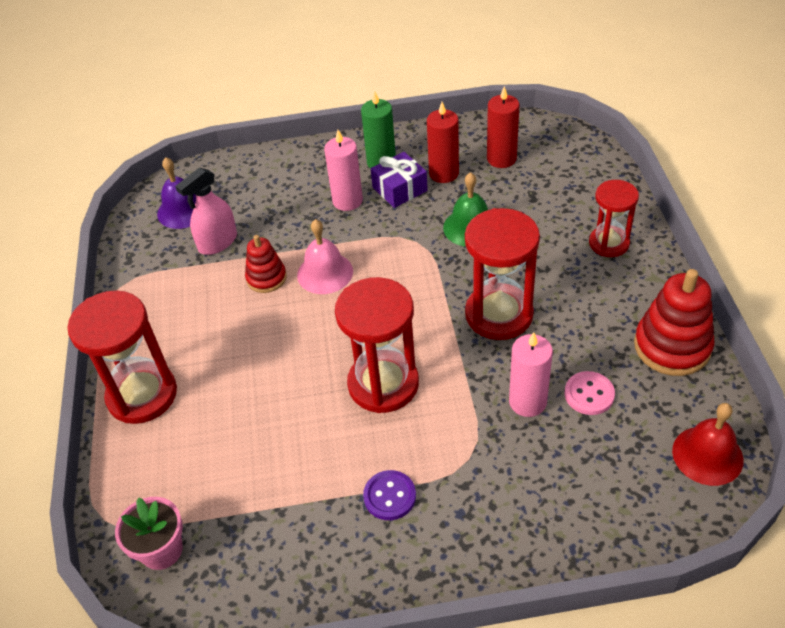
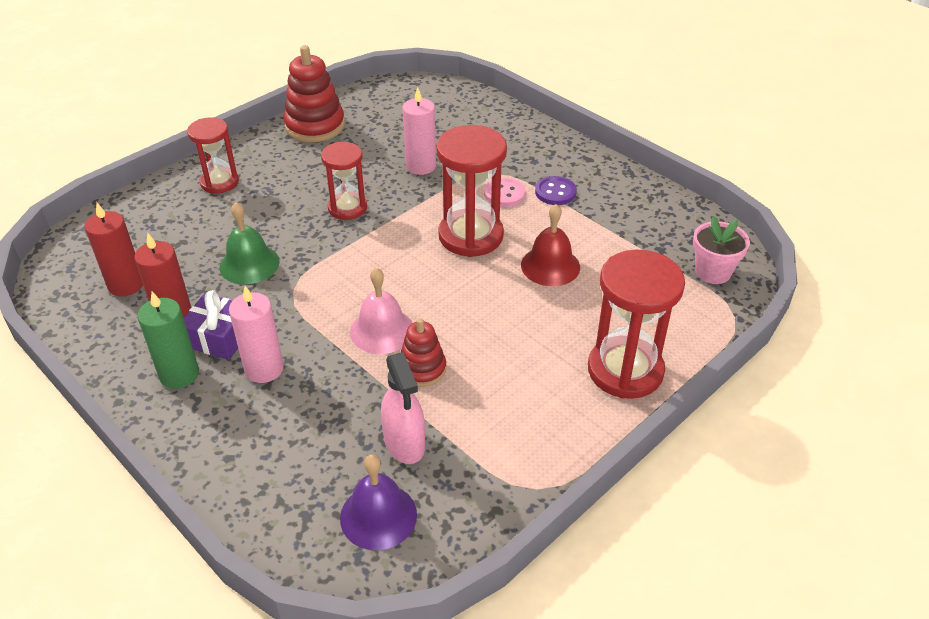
camera: 130 degrees left, 5 degrees down
pink spray bottle [175,168,237,255] -> pink spray bottle turned 60 degrees clockwise [381,353,425,464]
red hourglass [465,208,540,340] -> red hourglass [321,142,367,220], size x0.62
pink button [565,371,615,415] -> pink button moved to [484,178,526,207]
red bell [672,403,744,486] -> red bell moved to [521,204,580,286]

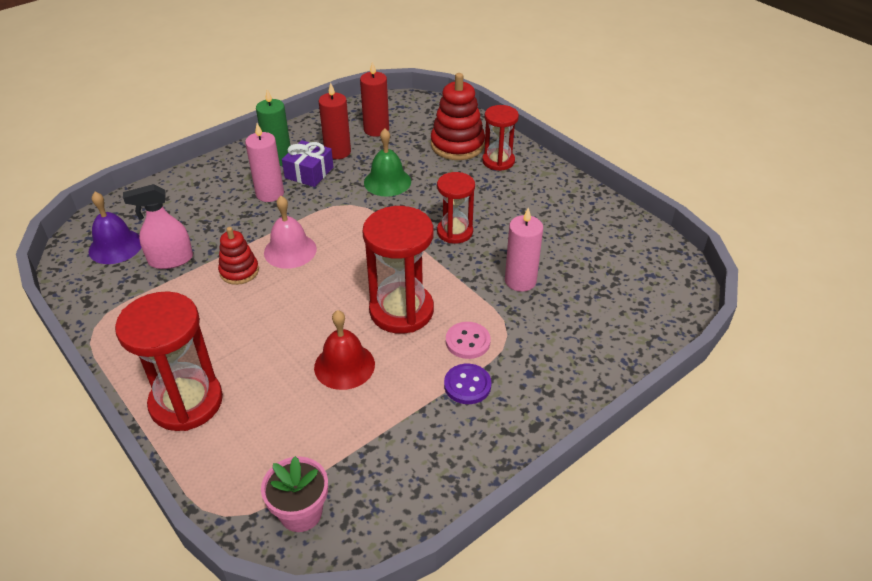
camera: 95 degrees right, 0 degrees up
red stacking toy [283,45,345,142] -> red stacking toy moved to [431,73,485,160]

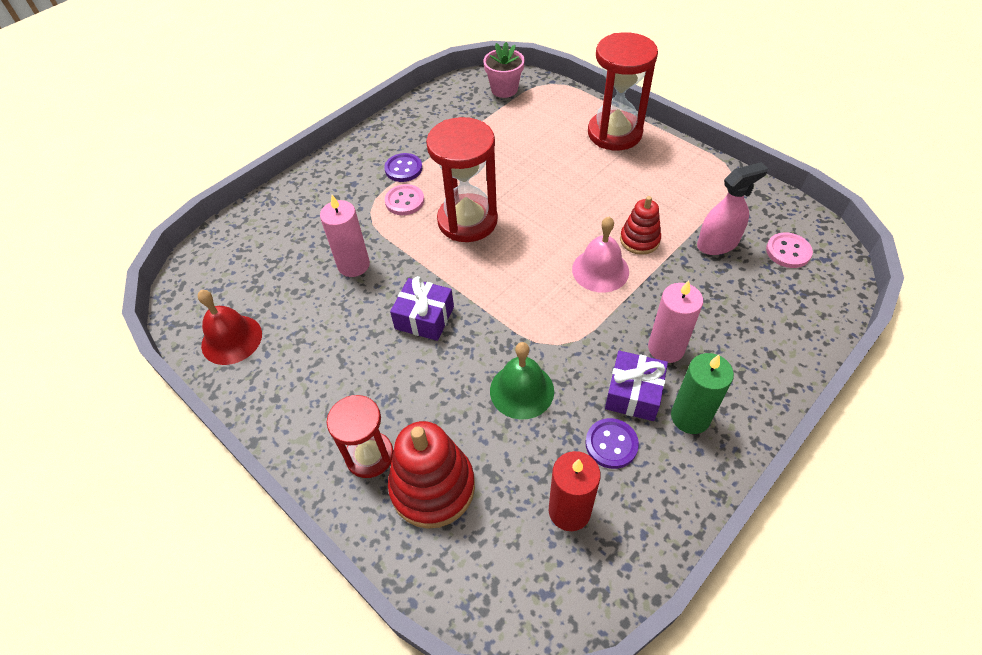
camera: 175 degrees right, 10 degrees up
purple bell [89,192,142,264] -> pink button [766,233,813,268]
red bell [314,310,375,390] -> red bell moved to [198,290,262,365]
red candle [319,83,351,159] -> purple button [585,418,639,469]
red hourglass [437,172,475,244] -> purple gift [390,276,454,341]

